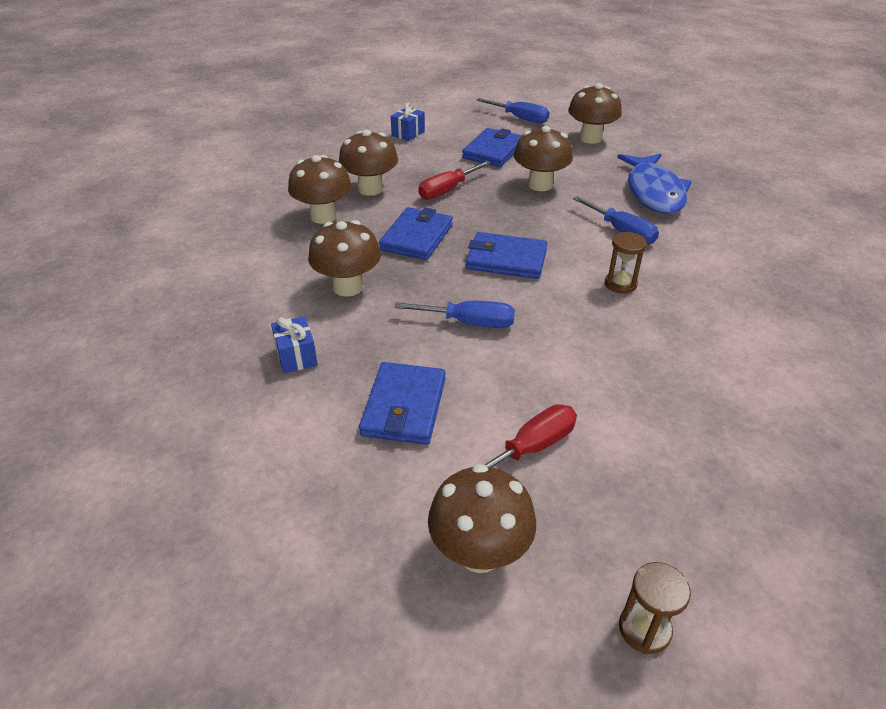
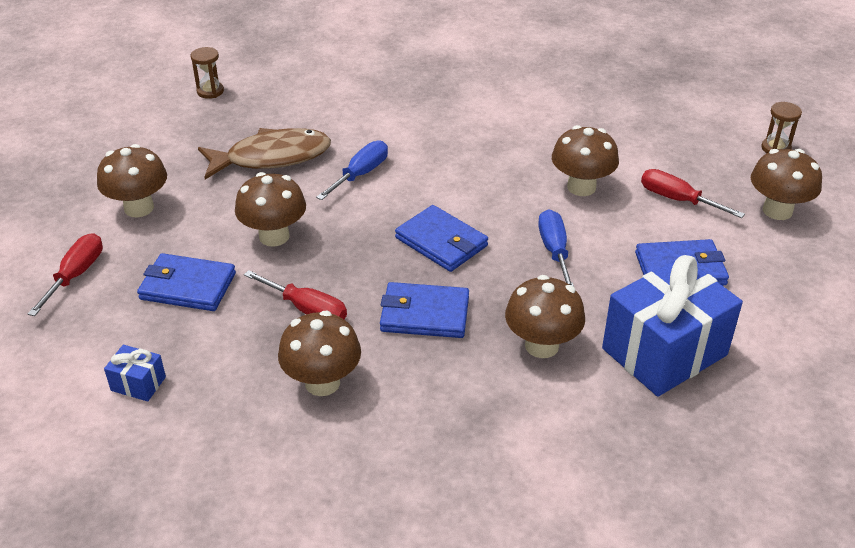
camera: 105 degrees left, 0 degrees up
blue gift [271,316,318,373] -> blue gift [602,255,743,397], size x2.35
brown mushroom [288,155,352,224] -> brown mushroom moved to [552,125,619,196]
blue wallet [466,232,547,279] -> blue wallet turned 45 degrees counterclockwise [395,205,488,272]
blue screwdriver [476,98,549,123] -> red screwdriver [28,233,103,316]
brown hourglass [605,232,647,294] -> brown hourglass moved to [191,47,224,99]
blue fish [617,154,692,214] -> brown fish [198,128,331,179]

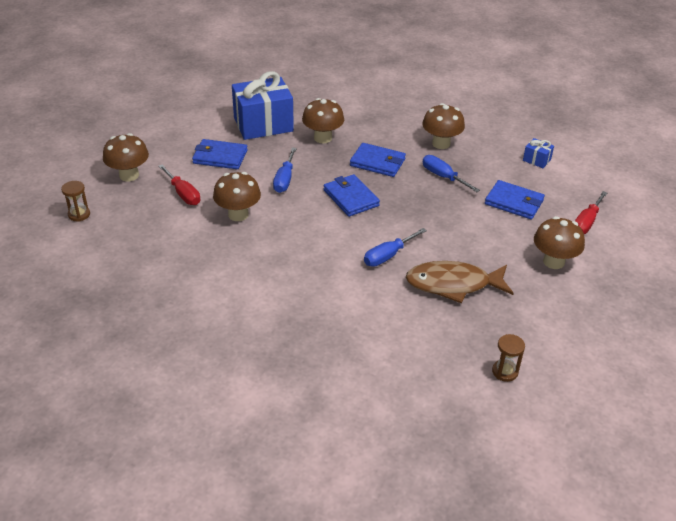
camera: 165 degrees left, 0 degrees up
brown mushroom [235,172,306,247] -> none
red screwdriver [244,270,347,320] -> blue screwdriver [423,155,480,192]

